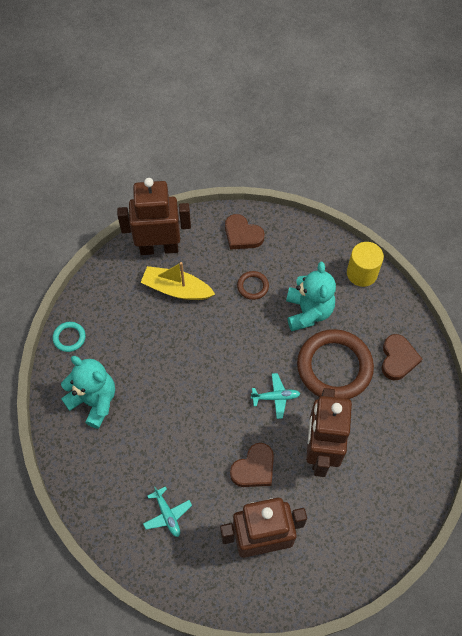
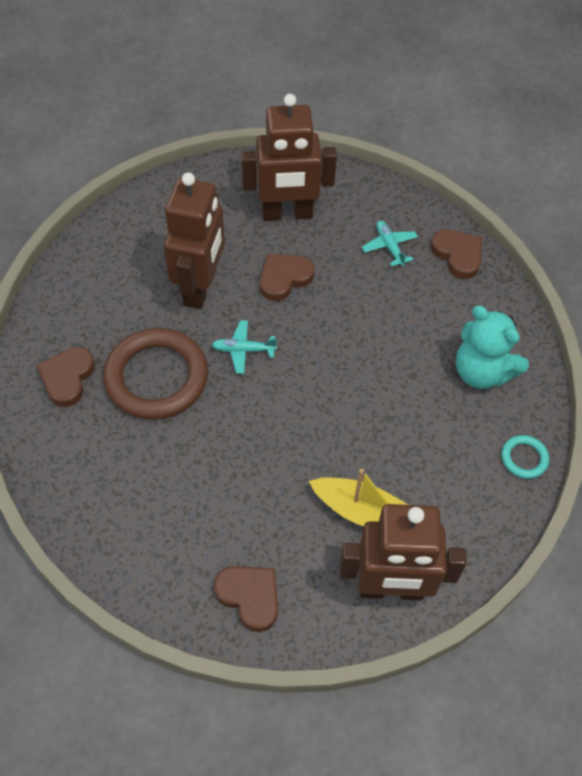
camera: 175 degrees left, 5 degrees down
brown ring [237,271,269,300] -> none
turquoise teddy bear [286,262,336,331] -> none
yellow cylinder [347,242,384,287] -> none
none -> brown heart [431,230,482,279]

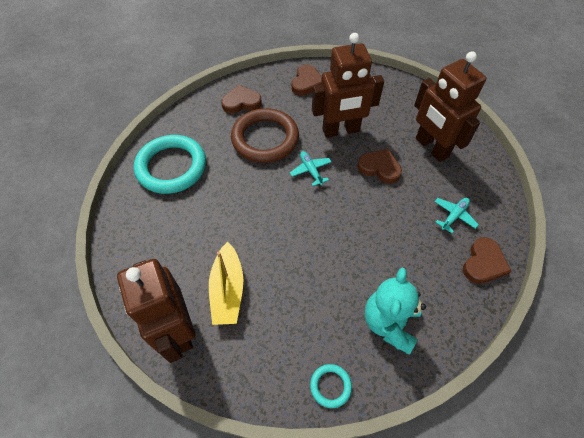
camera: 65 degrees right, 0 degrees up
brown heart [214,566,278,632] -> brown heart moved to [291,64,322,96]
none -> turquoise ring [134,135,206,194]

